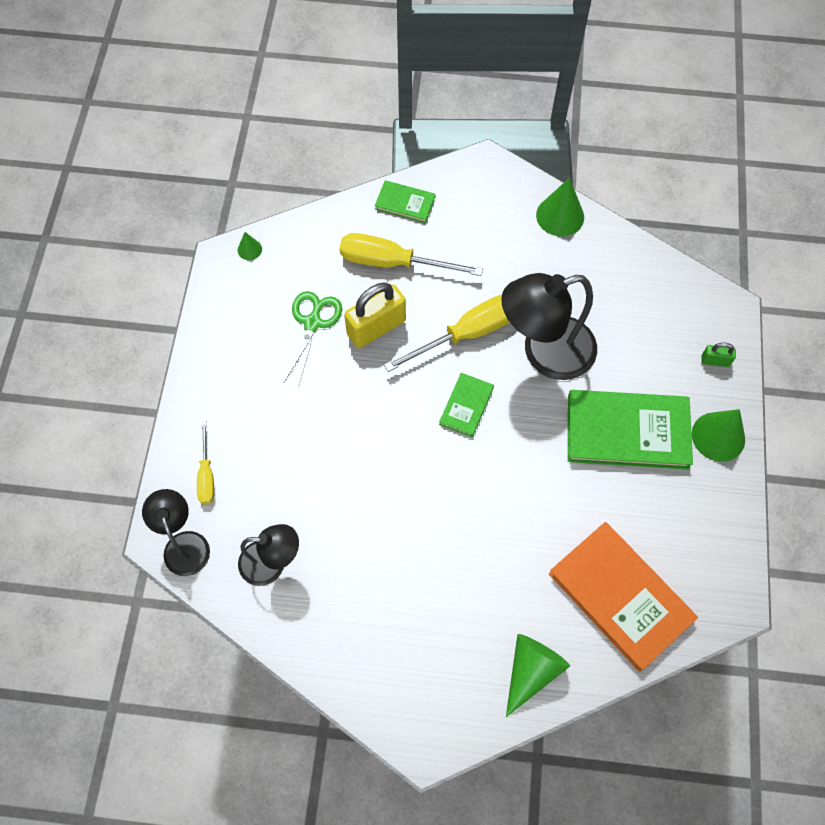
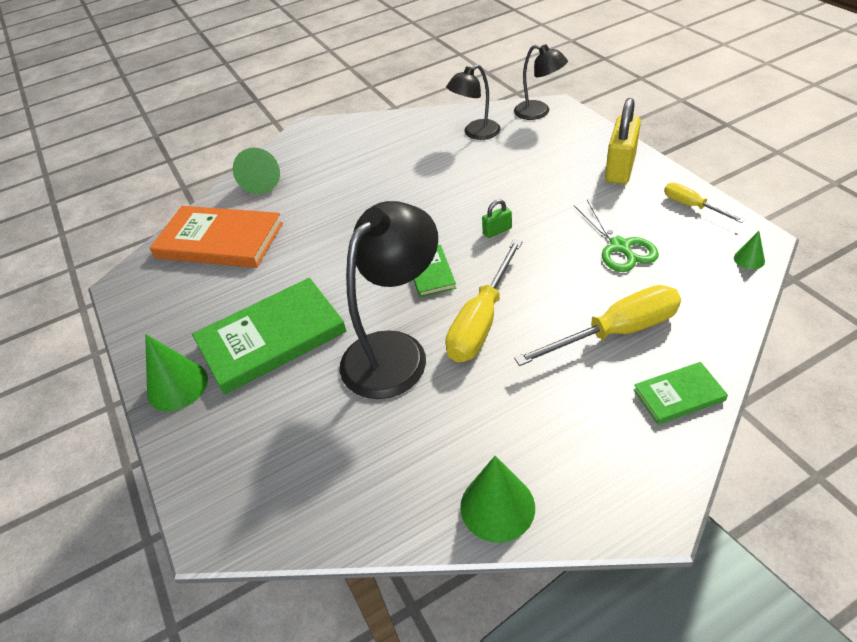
camera: 150 degrees right, 20 degrees down
yellow screwdriver [197,422,214,504] -> yellow screwdriver moved to [664,183,745,223]
yellow padlock [344,283,406,348] -> yellow padlock moved to [605,98,641,184]
green padlock [701,343,736,367] -> green padlock moved to [482,199,512,238]

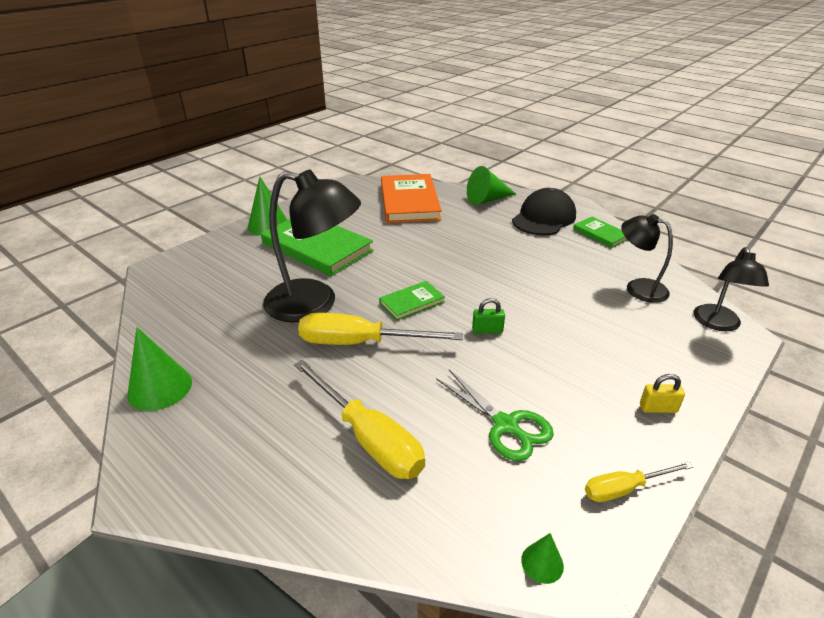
camera: 65 degrees right, 10 degrees down
green padlock [482,199,512,238] -> green padlock turned 45 degrees counterclockwise [472,298,505,334]
green scissors [574,200,659,272] -> green scissors turned 90 degrees counterclockwise [436,370,554,461]
yellow padlock [605,98,641,184] -> yellow padlock [640,374,685,413], size x0.48
green book [633,362,728,424] -> green book moved to [573,217,627,248]
yellow screwdriver [664,183,745,223] -> yellow screwdriver turned 135 degrees counterclockwise [585,462,693,502]
none -> black cap [512,188,576,235]

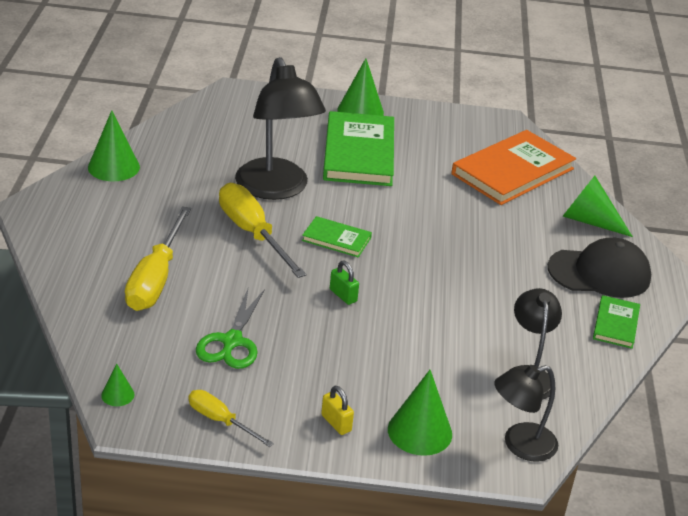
camera: 50 degrees right, 0 degrees up
none -> green cone [388,370,452,456]

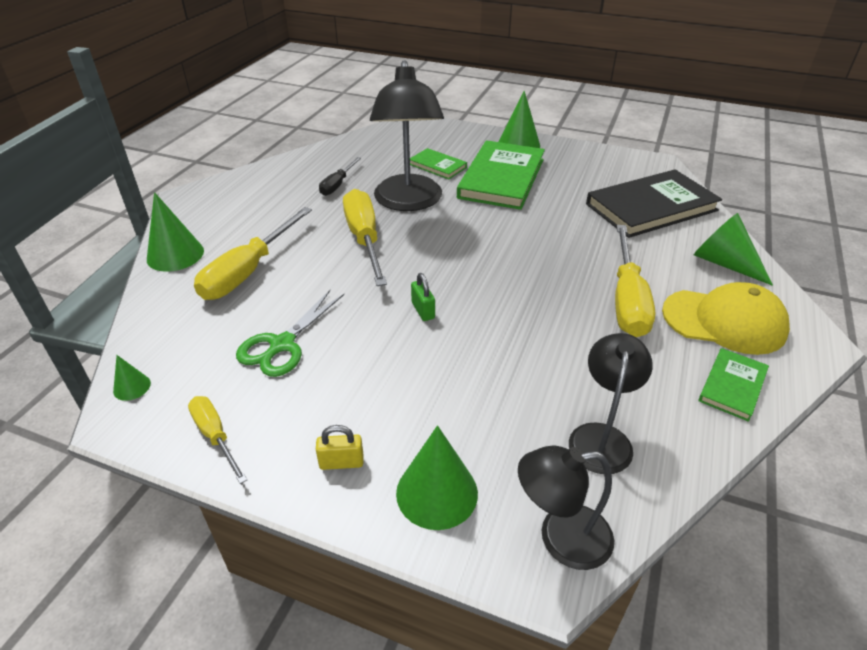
camera: 20 degrees right, 5 degrees up
green cone [88,110,140,181] -> green cone moved to [147,192,204,272]
green book [302,216,372,257] -> green book moved to [410,148,467,179]
yellow padlock [321,386,354,435] -> yellow padlock turned 75 degrees counterclockwise [316,425,364,470]
orange book [451,130,576,205] -> black book [586,169,722,238]
black cap [548,238,651,298] -> yellow cap [662,282,790,355]
none -> black screwdriver [319,157,361,196]
none -> yellow screwdriver [615,225,656,337]

